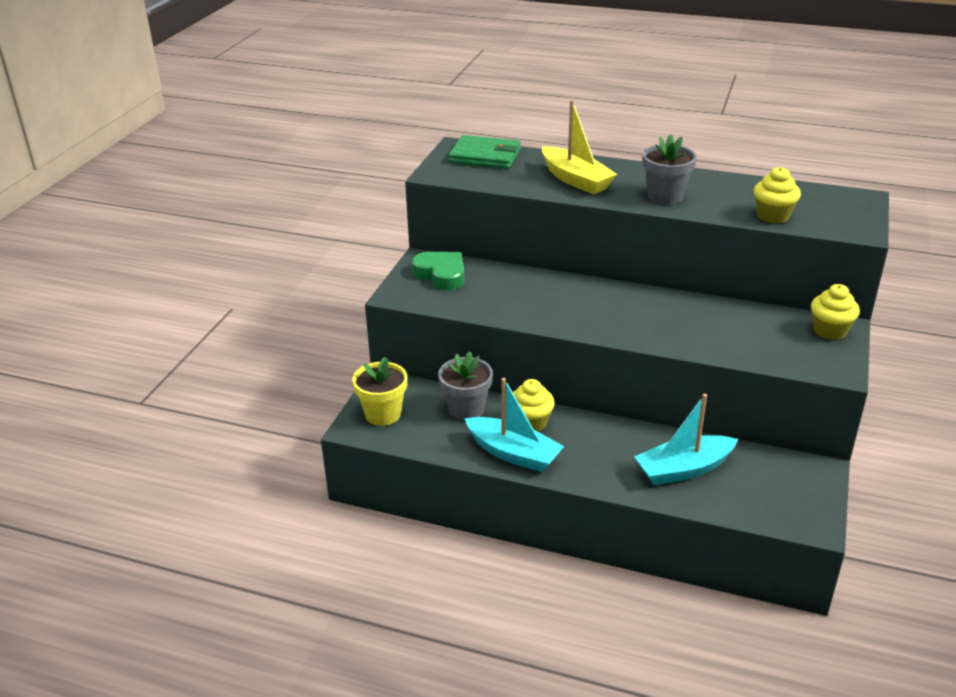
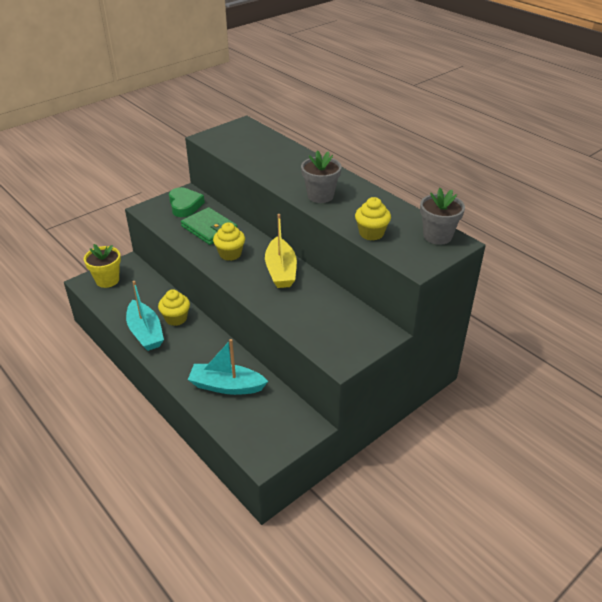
camera: 30 degrees right, 5 degrees up
grey flower pot [438,351,493,421] -> grey flower pot moved to [420,188,465,245]
green wallet [449,135,521,169] -> green wallet moved to [181,207,237,245]
yellow boat [542,100,617,194] -> yellow boat moved to [265,214,297,288]
yellow cupcake [811,284,860,340] -> yellow cupcake moved to [213,222,245,261]

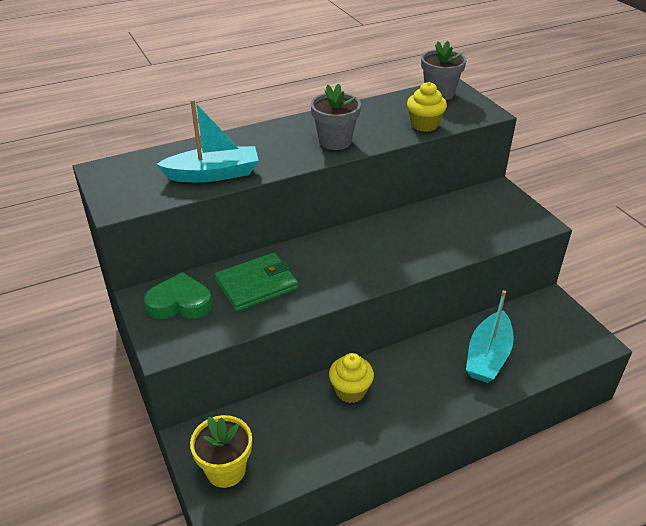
camera: 75 degrees left, 0 degrees up
turquoise boat [126,281,164,351] -> turquoise boat moved to [156,99,259,182]
yellow cupcake [213,222,245,261] -> none
yellow boat [265,214,297,288] -> none

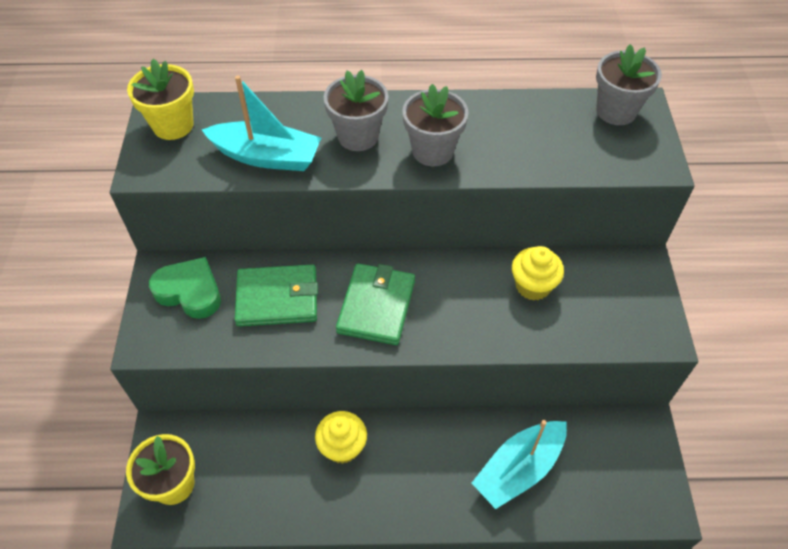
camera: 25 degrees right, 15 degrees up
yellow cupcake [407,82,447,132] -> yellow cupcake moved to [512,246,564,301]
none -> yellow flower pot [127,59,194,140]
none -> grey flower pot [324,70,388,151]
none -> green wallet [336,263,415,345]

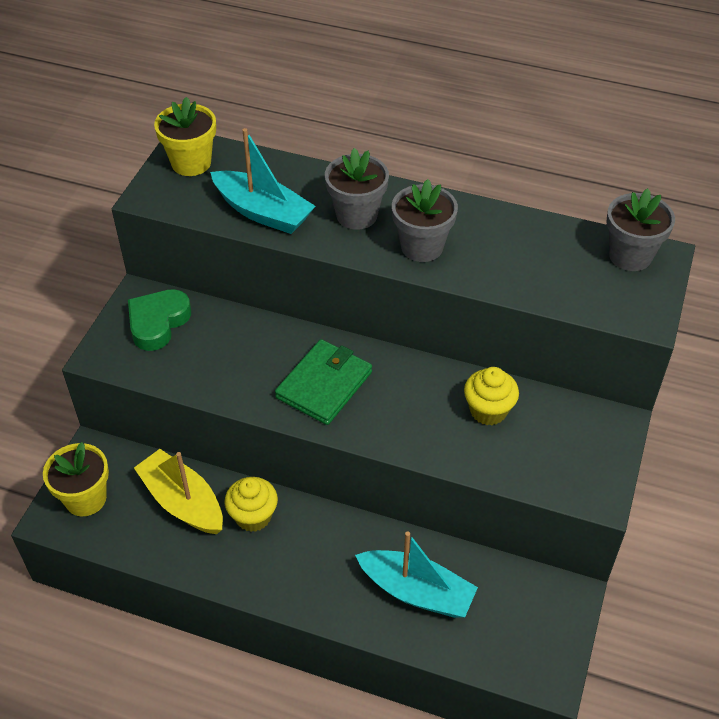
camera: 20 degrees right, 5 degrees down
green heart [149,257,221,319] -> green heart turned 105 degrees counterclockwise [128,289,191,351]
green wallet [235,265,318,327] -> none
turquoise boat [472,420,567,509] -> turquoise boat turned 135 degrees counterclockwise [355,531,478,618]
none -> yellow boat [134,449,223,534]

